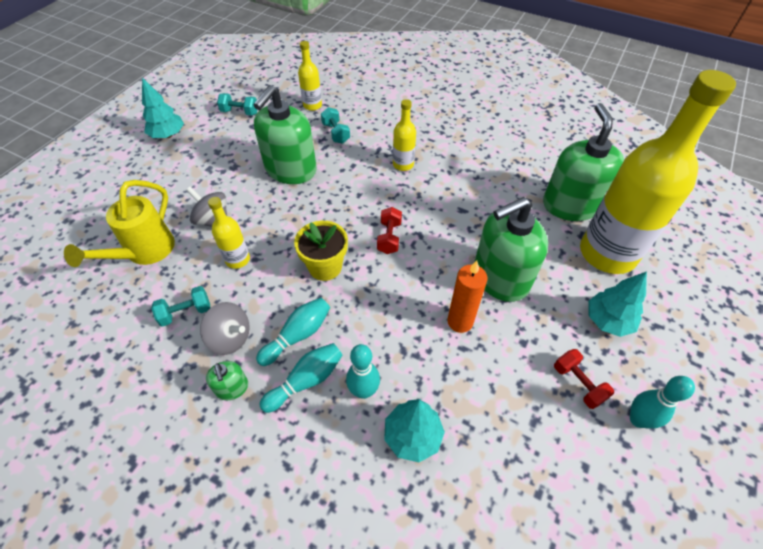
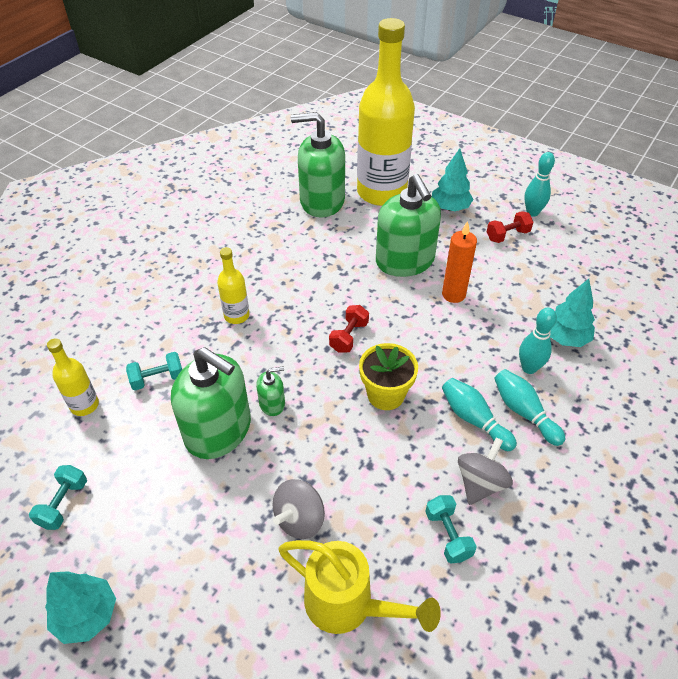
camera: 85 degrees left, 5 degrees down
green soap dispenser [206,361,248,400] -> green soap dispenser moved to [256,366,285,416]
yellow bottle [208,197,250,269] -> none
red dumbbell [377,207,402,254] -> red dumbbell turned 75 degrees counterclockwise [329,305,369,353]

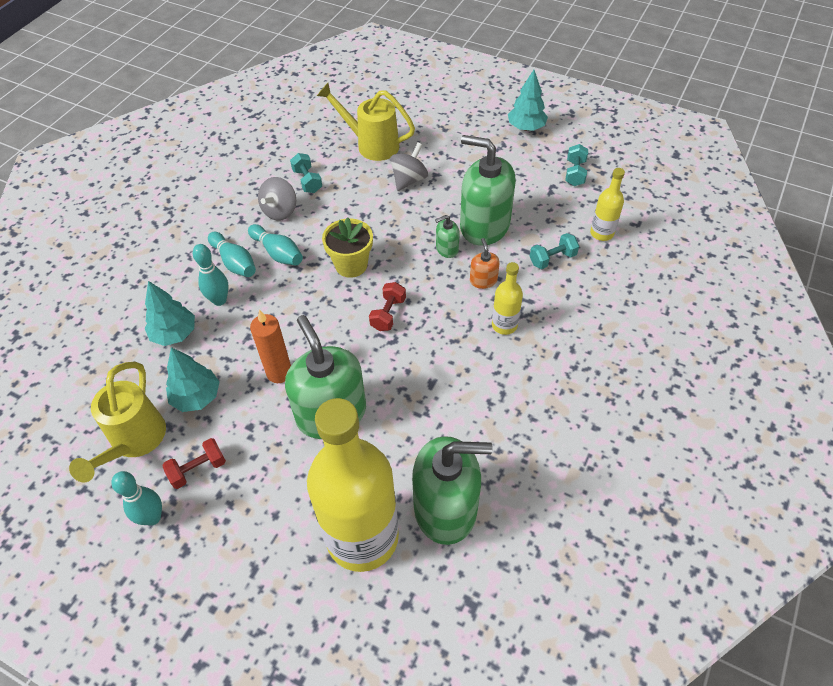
camera: 175 degrees right, 5 degrees up
turquoise tree [432,148,474,211] -> turquoise tree moved to [166,347,220,412]
none -> yellow watering can [69,362,166,482]
none -> orange soap dispenser [470,238,500,289]

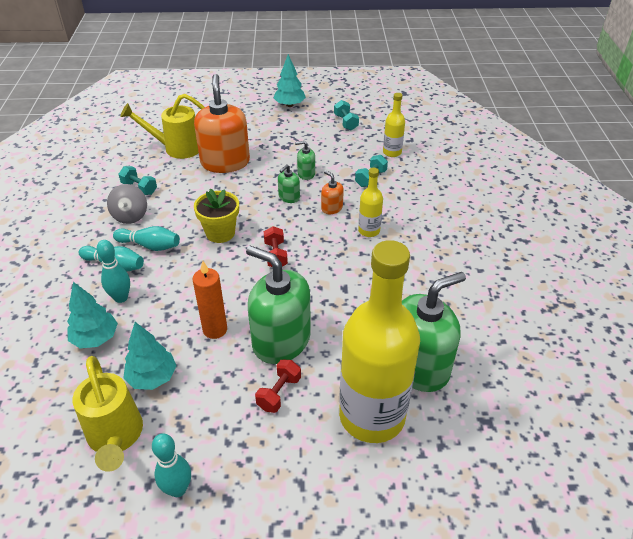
camera: 30 degrees left, 10 degrees down
red dumbbell [162,438,226,489] -> red dumbbell moved to [255,360,301,413]
grey spinning top [390,142,428,191] -> orange soap dispenser [194,74,250,173]
green soap dispenser [460,135,516,246] -> green soap dispenser [295,141,315,180], size x0.44

